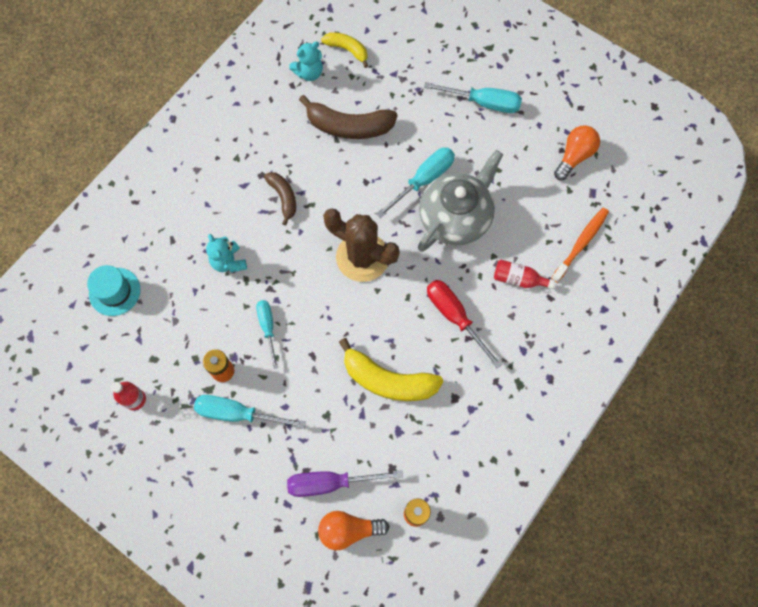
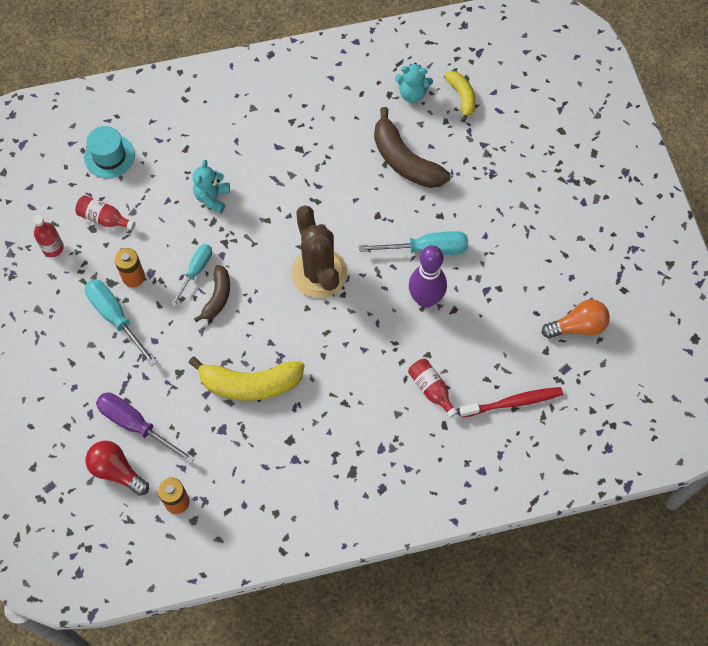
camera: 40 degrees right, 5 degrees down
brown banana [264,172,296,226] -> brown banana moved to [194,265,230,322]
orange light bulb [318,511,390,550] -> red light bulb [86,441,149,496]
yellow banana [339,338,444,401] -> yellow banana turned 60 degrees counterclockwise [189,357,305,401]
grey teapot [418,150,503,252] -> purple bowling pin [409,245,447,308]
turquoise screwdriver [424,82,522,113] -> none
red screwdriver [427,280,502,369] -> none
orange toothbrush [551,208,609,283] -> red toothbrush [460,387,563,418]
none -> red bottle [75,195,136,230]

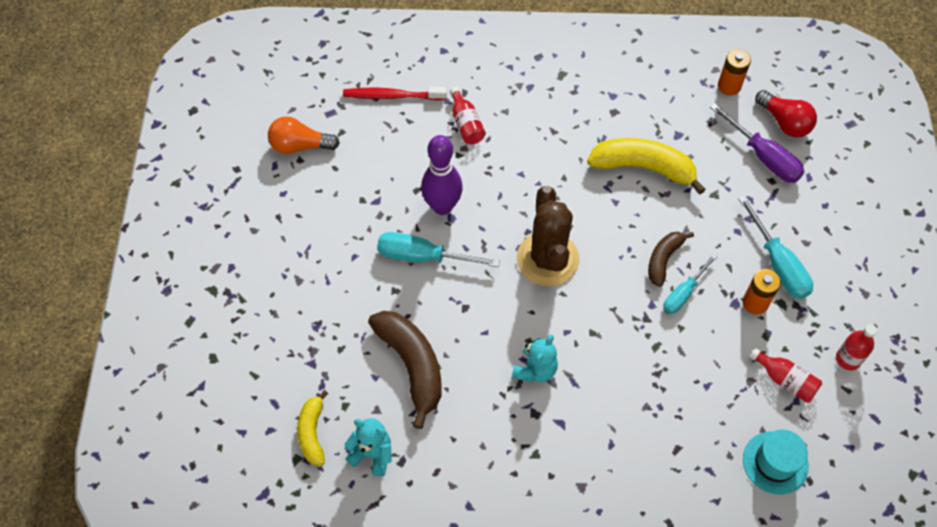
camera: 165 degrees left, 5 degrees down
turquoise teddy bear [193,160,230,214] -> turquoise teddy bear moved to [512,334,558,382]

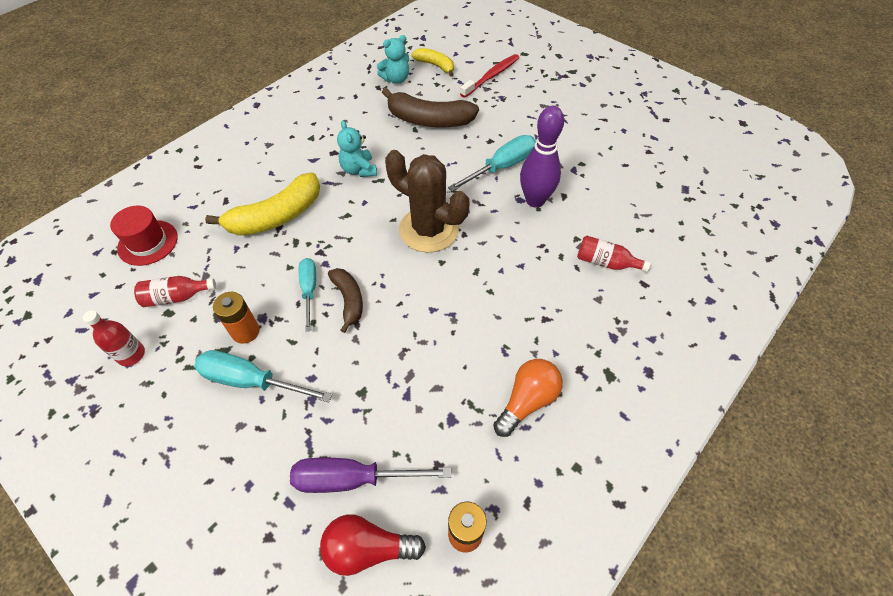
camera: 130 degrees right, 5 degrees down
orange light bulb [268,116,340,154] -> orange light bulb moved to [493,359,563,437]
red toothbrush [343,87,447,100] -> red toothbrush moved to [460,54,519,98]
yellow banana [587,138,706,195] -> yellow banana moved to [205,172,320,236]
turquoise hat [743,429,809,495] -> red hat [110,205,178,266]

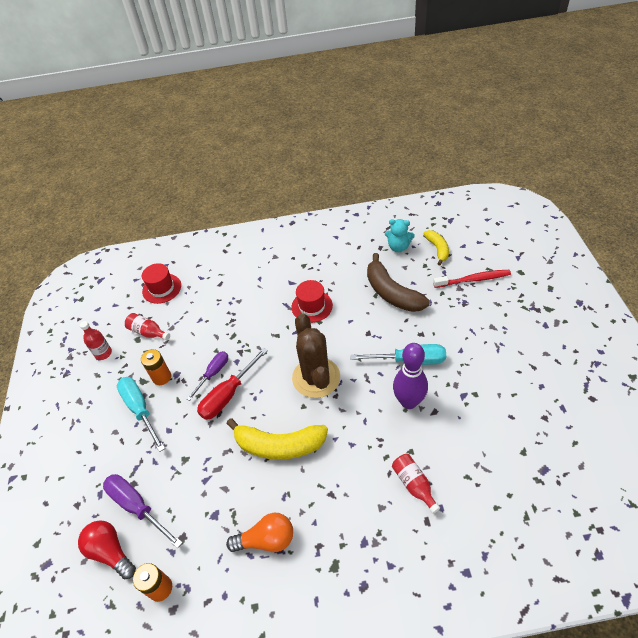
camera: 45 degrees right, 5 degrees down
yellow banana [205,172,320,236] -> yellow banana moved to [226,418,328,460]
turquoise screwdriver [299,258,316,332] -> purple screwdriver [187,351,228,401]
brown banana [328,268,363,333] -> red screwdriver [197,348,268,420]
turquoise teddy bear [337,121,377,177] -> red hat [291,280,333,323]

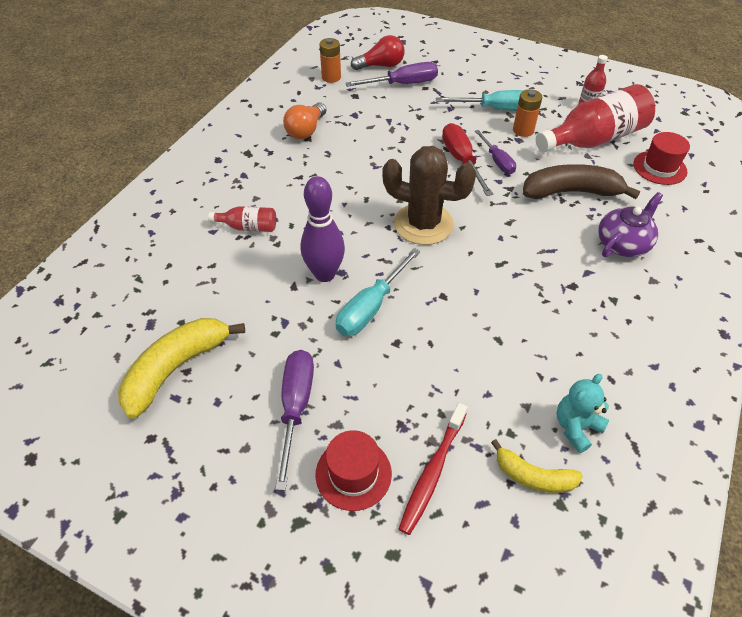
camera: 120 degrees right, 0 degrees up
red bottle [125,313,170,340] -> red bottle [536,84,655,152], size x2.13
yellow banana [226,418,328,460] -> yellow banana moved to [118,318,245,419]
red hat [291,280,333,323] -> red hat moved to [316,430,392,511]
brown banana [367,253,430,312] -> brown banana moved to [523,164,640,199]
none -> purple screwdriver [275,350,314,491]
none -> purple teapot [598,192,663,257]

